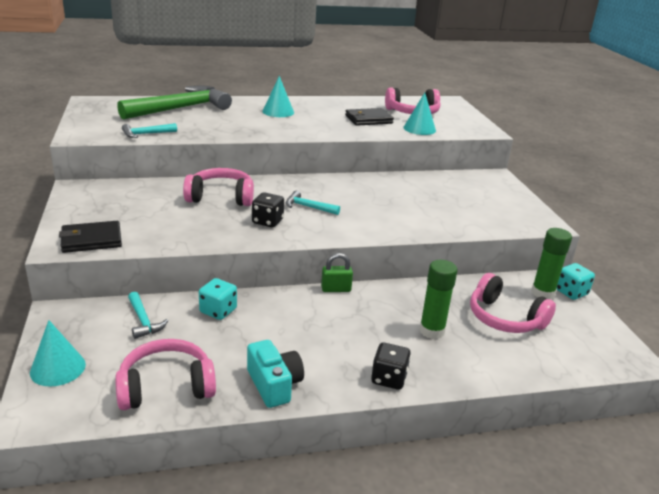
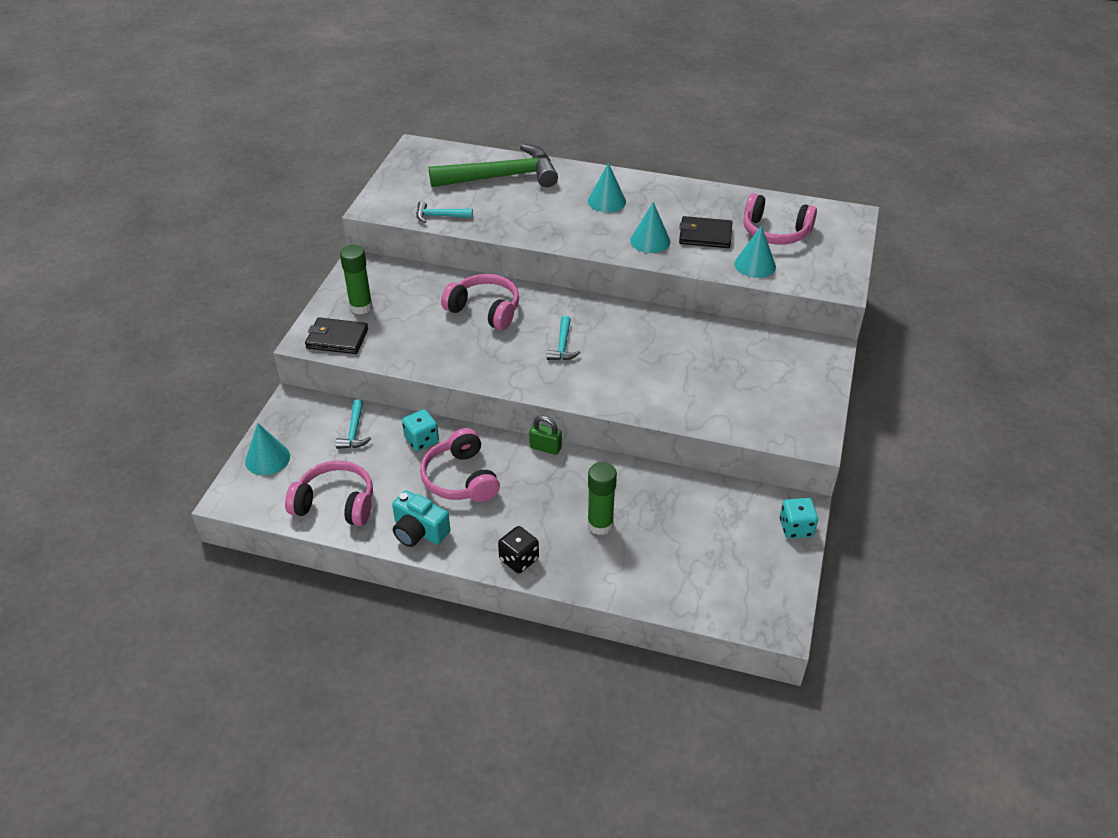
camera: 30 degrees right, 15 degrees up
turquoise camera [247,340,304,408] -> turquoise camera turned 120 degrees clockwise [392,490,450,547]
black dice [252,192,284,227] -> none
turquoise hammer [286,191,340,215] -> turquoise hammer turned 135 degrees counterclockwise [547,316,581,360]
pink headphones [470,273,556,333] -> pink headphones moved to [420,428,500,502]
green glue stick [531,228,572,300] -> green glue stick moved to [340,245,372,314]
none -> turquoise cone [630,202,670,253]

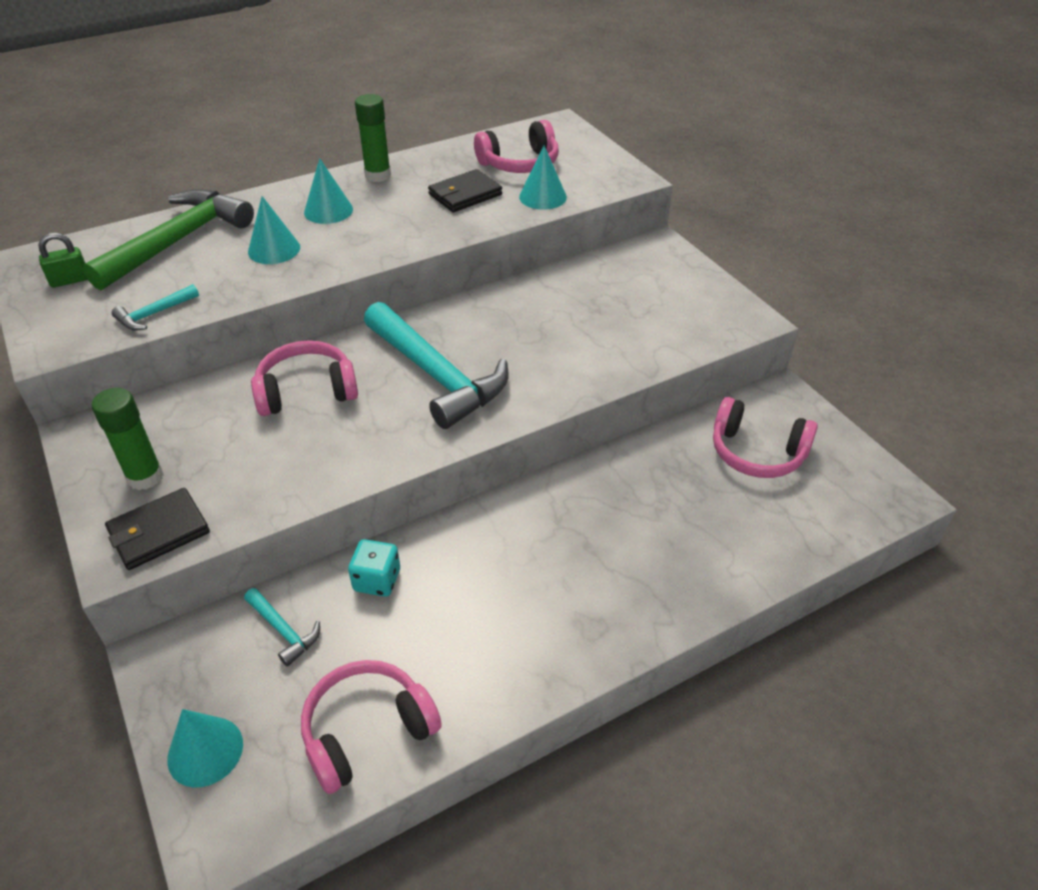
camera: 45 degrees left, 0 degrees up
turquoise camera [392,490,450,547] -> none
pink headphones [420,428,500,502] -> pink headphones moved to [713,397,818,478]
black dice [498,526,539,573] -> none
green padlock [529,416,562,455] -> green padlock moved to [38,233,88,287]
turquoise hammer [547,316,581,360] -> turquoise hammer [364,302,509,429], size x2.29
green glue stick [587,462,617,535] -> green glue stick moved to [355,94,391,182]
turquoise cone [630,202,670,253] -> turquoise cone moved to [248,196,300,264]
turquoise dice [780,498,818,539] -> none

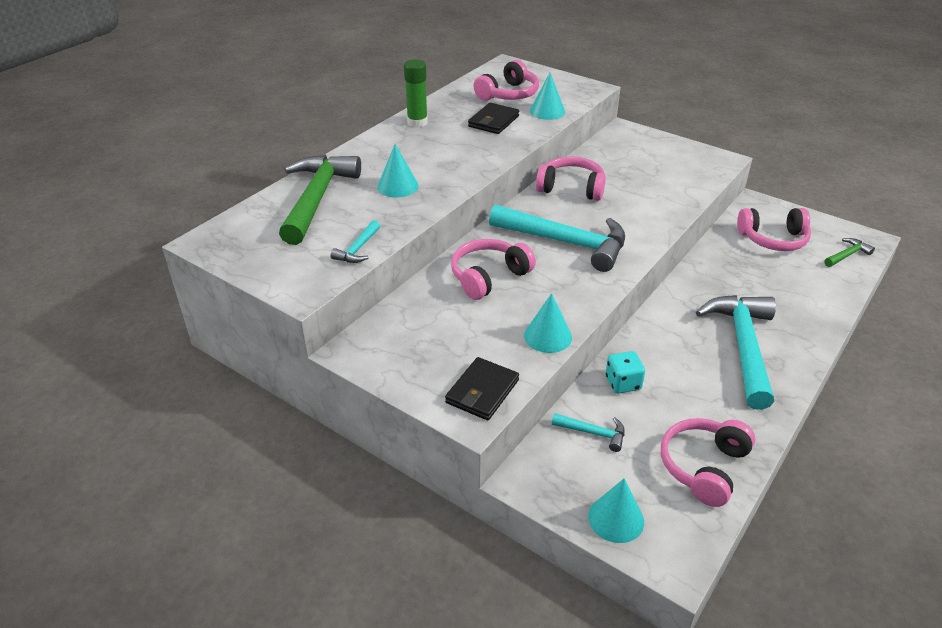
camera: 25 degrees left, 5 degrees down
green padlock [38,233,88,287] -> none
green glue stick [92,388,164,490] -> none
turquoise cone [304,158,353,224] -> turquoise cone moved to [524,293,572,353]
none -> pink headphones [536,156,606,201]
none -> turquoise hammer [696,295,776,410]
none -> green hammer [824,238,875,267]

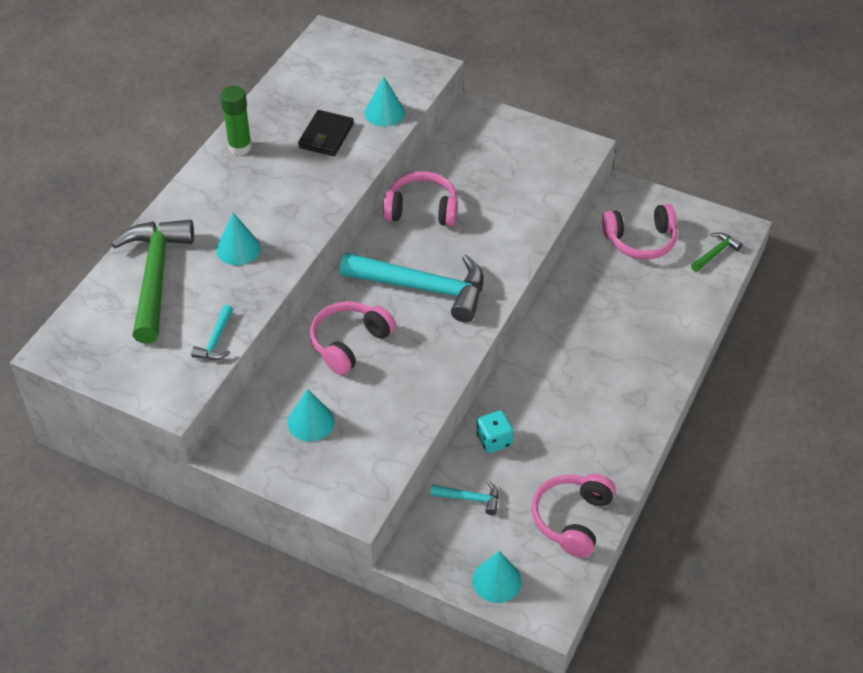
camera: 10 degrees left, 10 degrees up
black wallet [445,357,519,420] -> none
pink headphones [473,60,539,101] -> none
turquoise cone [524,293,572,353] -> turquoise cone moved to [287,389,335,442]
turquoise hammer [696,295,776,410] -> none

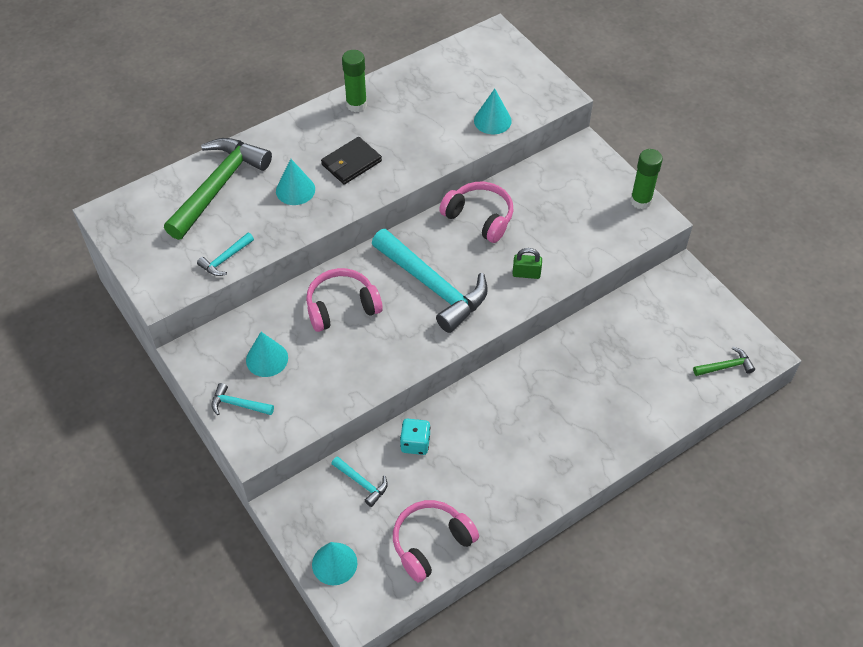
camera: 30 degrees right, 5 degrees up
black wallet [298,110,354,156] -> black wallet moved to [321,137,382,185]
pink headphones [602,204,677,260] -> none
none -> turquoise hammer [211,383,274,415]
none -> green padlock [512,248,542,279]
none -> green glue stick [630,149,663,209]

